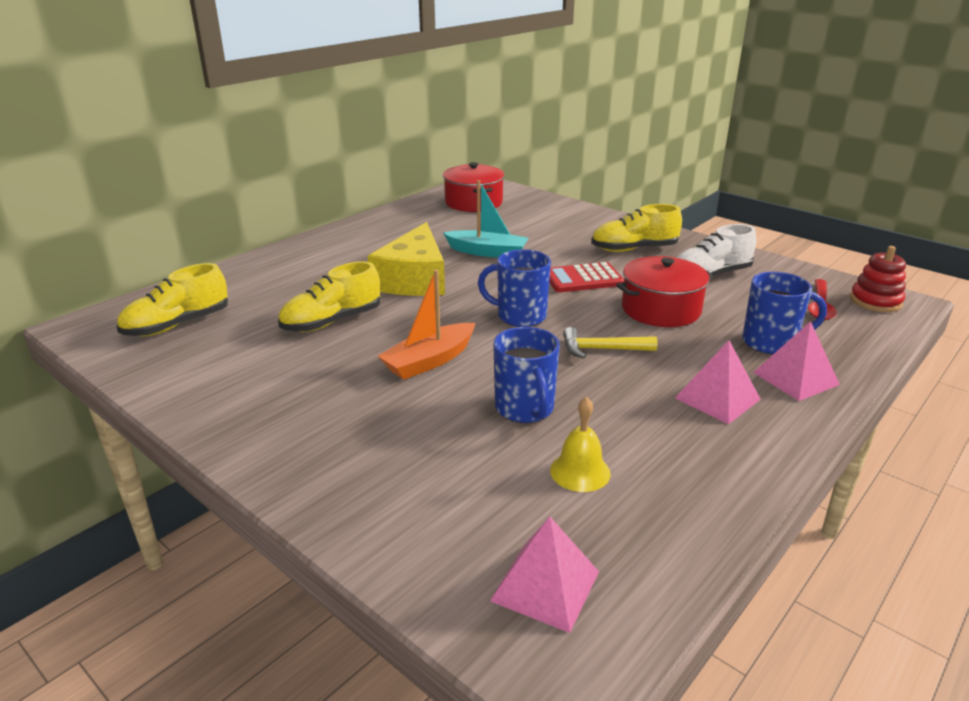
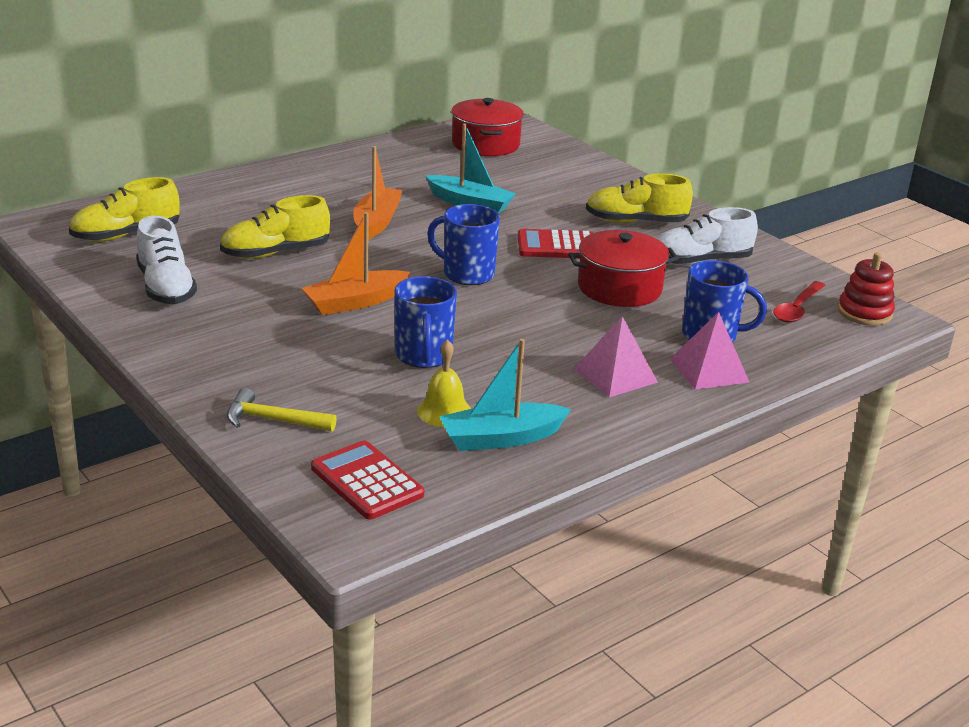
camera: 10 degrees right, 0 degrees up
yellow cheese [368,222,445,296] -> orange boat [353,146,402,240]
pink pyramid [490,516,599,633] -> red calculator [311,440,424,520]
yellow hammer [563,327,658,358] -> yellow hammer moved to [227,388,337,432]
none -> white shoe [136,216,197,304]
none -> turquoise boat [439,339,571,451]

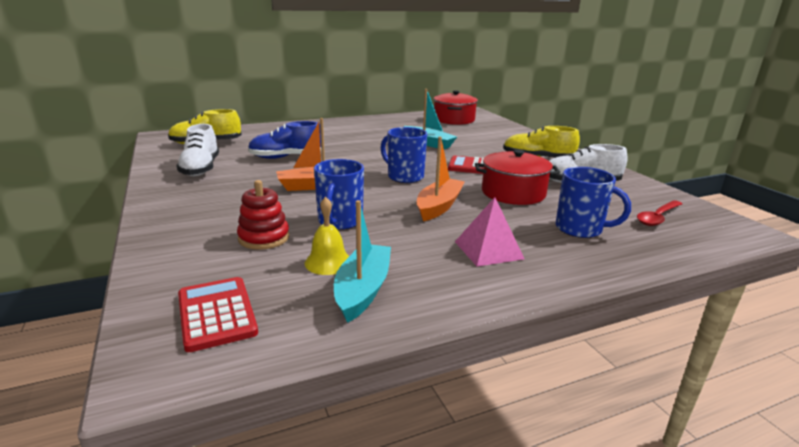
camera: 15 degrees right, 5 degrees down
yellow shoe [220,195,330,259] -> blue shoe [248,121,321,159]
yellow hammer [227,388,337,432] -> none
orange boat [353,146,402,240] -> orange boat moved to [417,137,465,221]
turquoise boat [439,339,571,451] -> turquoise boat turned 105 degrees clockwise [334,200,391,323]
pink pyramid [670,312,750,390] -> none
red stacking toy [838,252,895,326] -> red stacking toy moved to [237,180,289,250]

